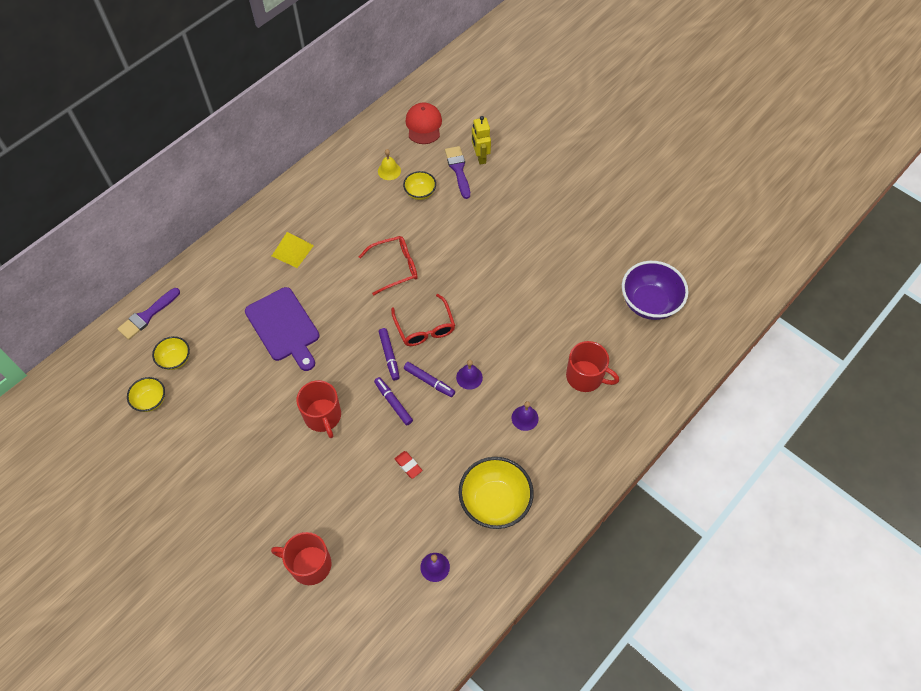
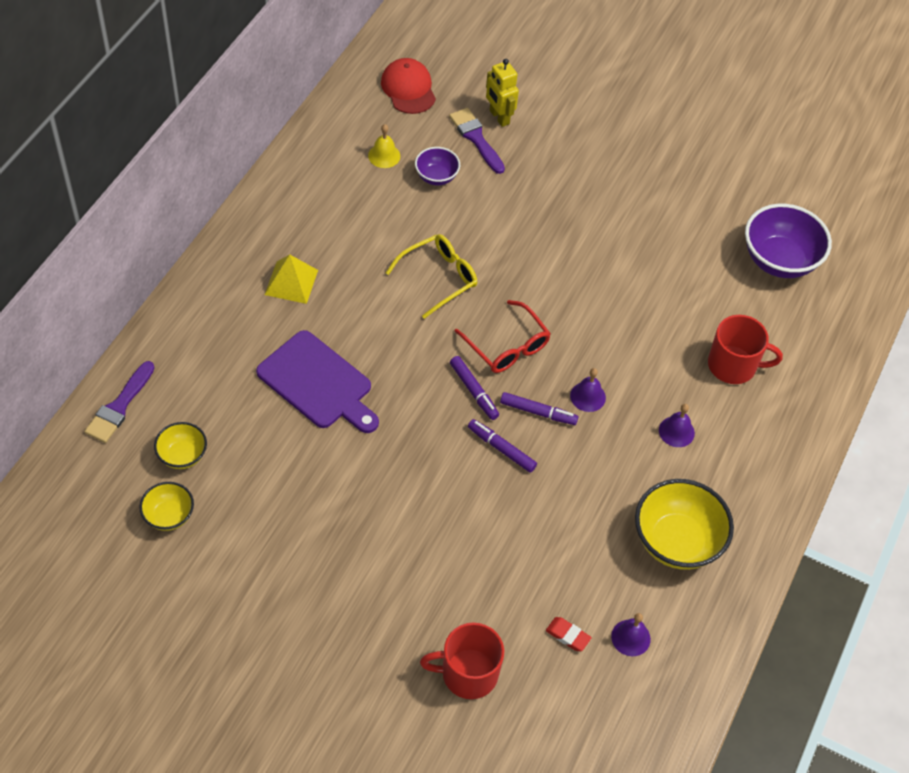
camera: 20 degrees left, 5 degrees down
red mug [296,380,341,438] -> none
red glasses [359,236,418,296] -> yellow glasses [386,234,477,319]
red eraser [394,451,423,479] -> red eraser moved to [546,617,592,651]
yellow bowl [403,171,436,200] -> purple bowl [415,147,460,185]

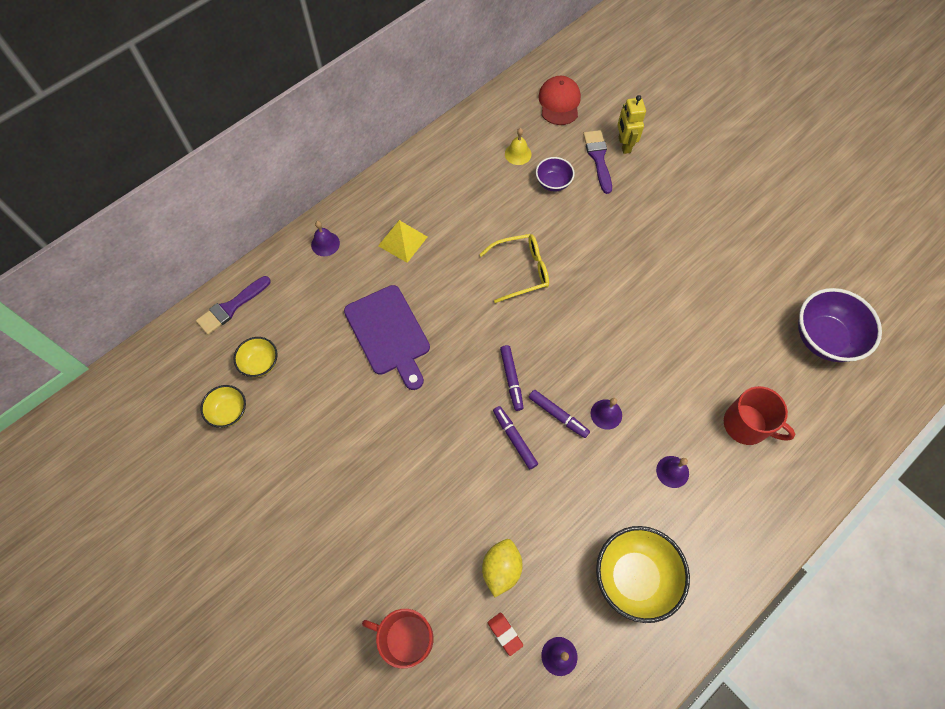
camera: 25 degrees right, 10 degrees up
red glasses [454,300,551,373] -> none
none -> purple bell [311,221,340,256]
none -> yellow lemon [482,539,523,597]

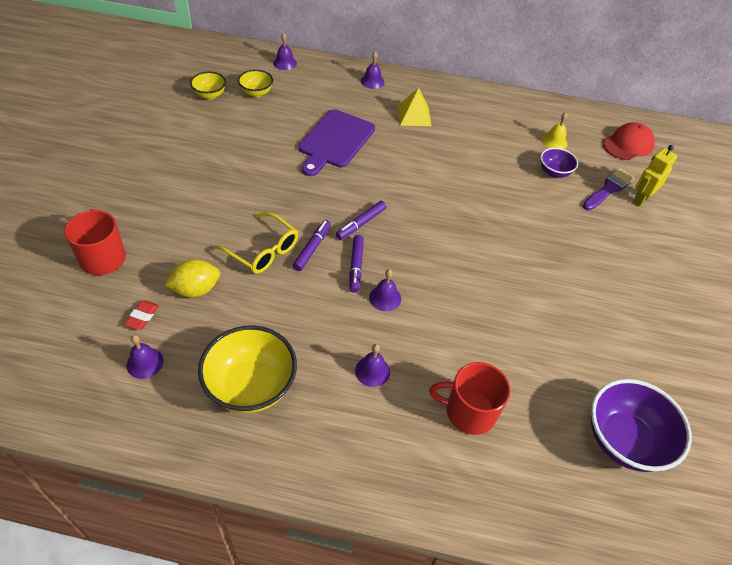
camera: 50 degrees right, 15 degrees down
purple brush [196,276,271,335] -> purple bell [273,33,297,70]
yellow glasses [479,234,549,303] -> yellow glasses moved to [214,212,298,274]
red mug [724,386,796,445] -> red mug turned 105 degrees clockwise [429,362,510,435]

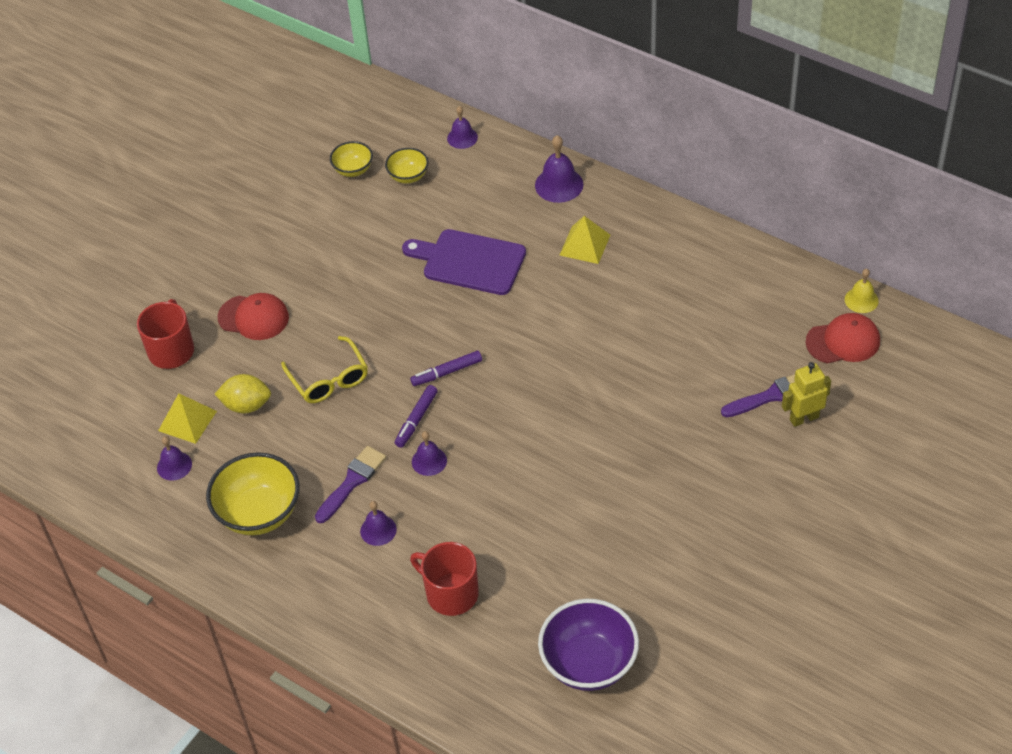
camera: 30 degrees right, 0 degrees up
red eraser [124,300,159,330] -> yellow pyramid [158,394,217,444]
purple marker [293,220,331,271] -> none
purple cutting board [299,109,375,176] -> purple cutting board turned 60 degrees clockwise [402,229,526,295]
purple bell [361,51,385,89] -> purple bell [535,135,583,203], size x1.54
purple bowl [540,148,578,178] -> none
yellow bell [542,112,568,149] -> yellow bell moved to [845,269,879,313]
none -> red cap [217,293,289,340]
none -> purple brush [315,446,386,523]

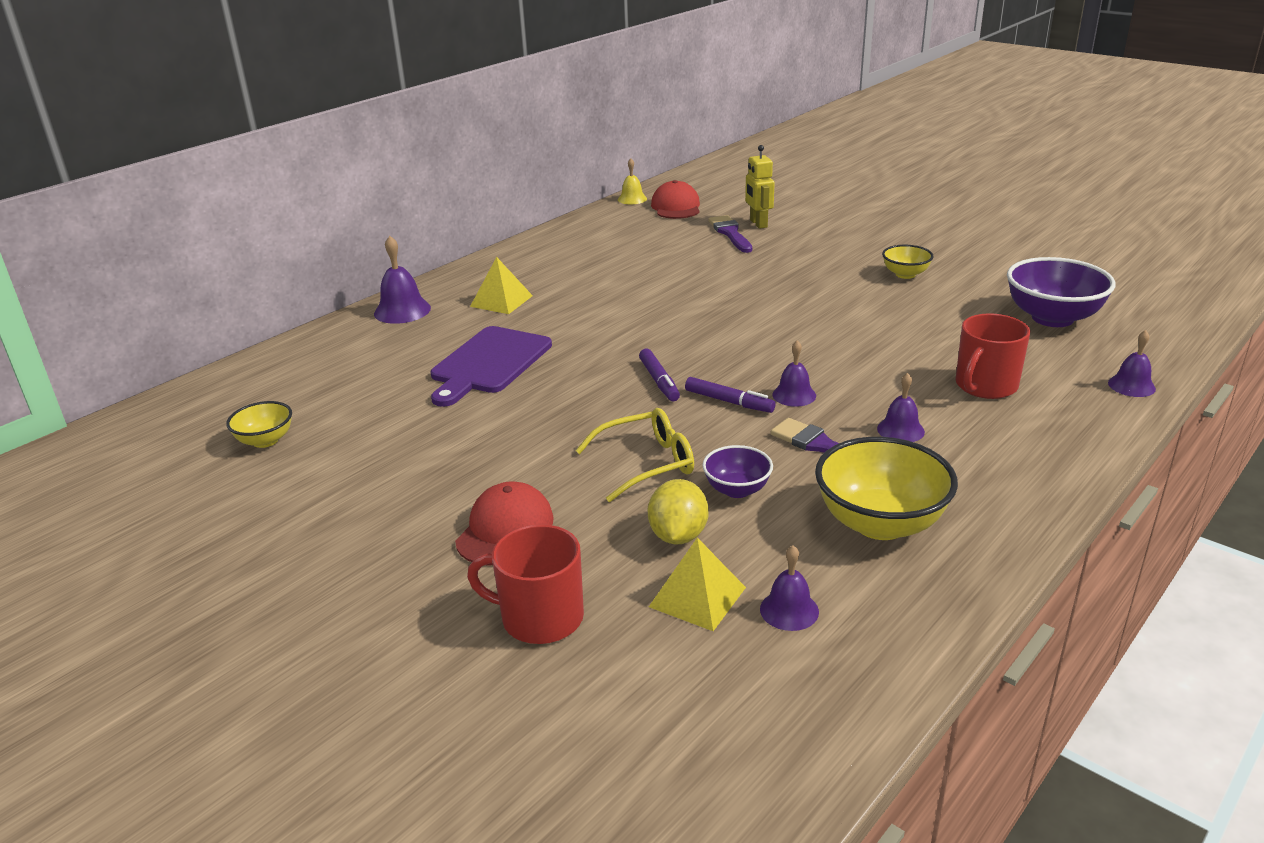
camera: 85 degrees left, 20 degrees down
yellow bowl [385,148,428,183] -> yellow bowl moved to [882,245,933,279]
purple bell [447,106,478,149] -> purple bell moved to [1108,330,1156,397]
none -> purple bowl [702,445,773,498]

